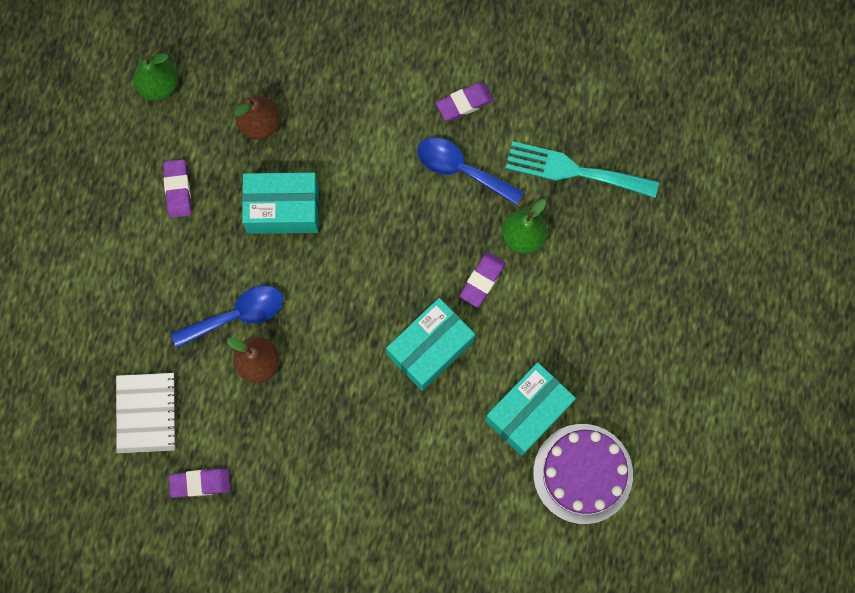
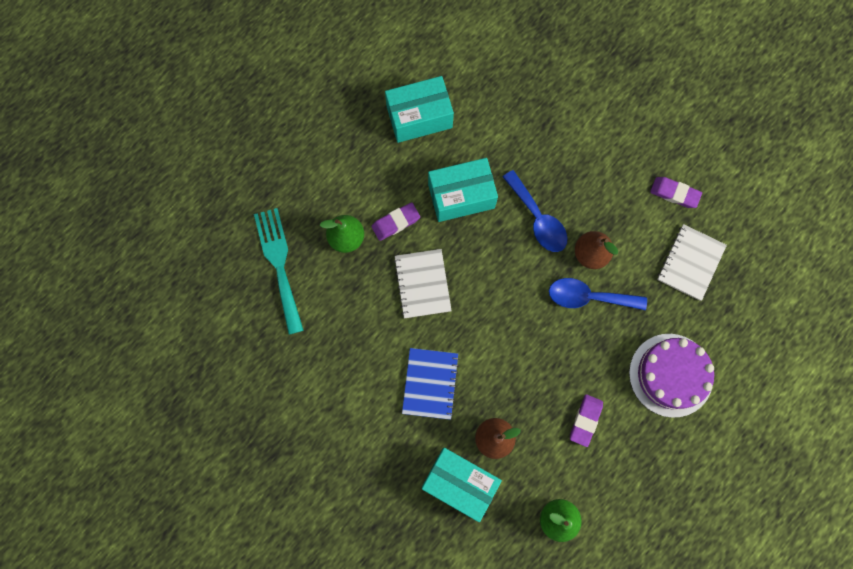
camera: 150 degrees left, 0 degrees up
turquoise box [242,172,319,234] -> turquoise box moved to [422,448,502,522]
blue spoon [417,137,524,205] -> blue spoon moved to [503,170,567,252]
purple eraser [436,82,494,121] -> none
turquoise fork [505,141,659,198] -> turquoise fork turned 150 degrees counterclockwise [254,208,304,335]
purple cake [533,424,633,524] -> purple cake moved to [629,334,714,418]
none -> white notebook [394,249,452,318]
none -> blue notebook [402,348,459,420]

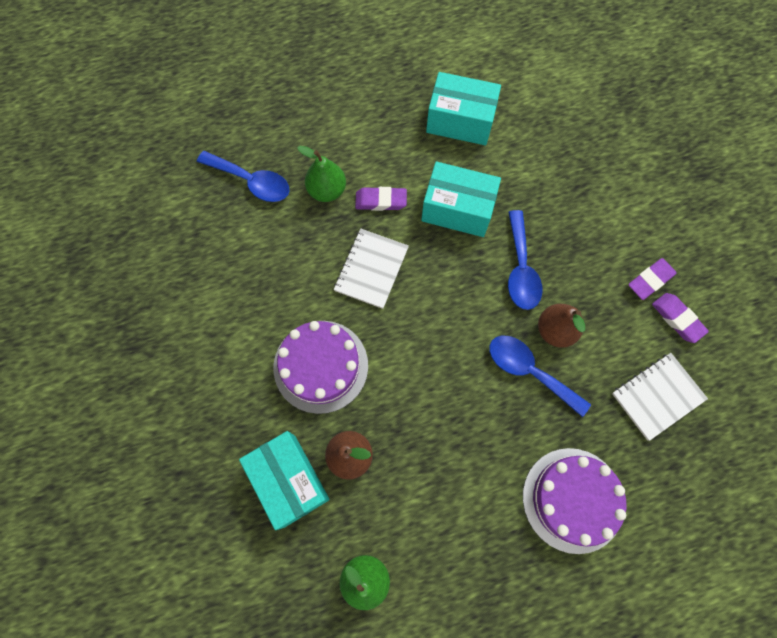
camera: 30 degrees right, 5 degrees down
turquoise fork [254,208,304,335] -> blue spoon [197,151,290,202]
blue notebook [402,348,459,420] -> purple cake [274,321,368,414]
purple eraser [570,394,603,447] -> purple eraser moved to [628,258,677,300]

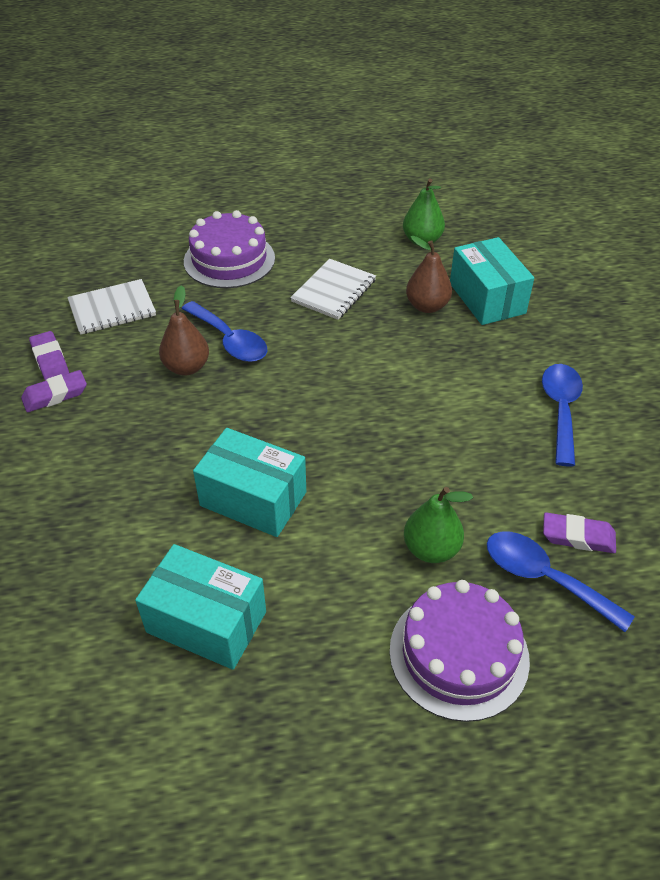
camera: 170 degrees left, 25 degrees down
purple cake [274,321,368,414] -> purple cake moved to [390,580,530,722]
white notebook [334,229,409,309] -> white notebook moved to [290,259,376,320]
purple eraser [355,187,407,211] -> purple eraser moved to [543,512,616,553]
blue spoon [508,210,542,310] -> blue spoon moved to [542,364,583,466]

